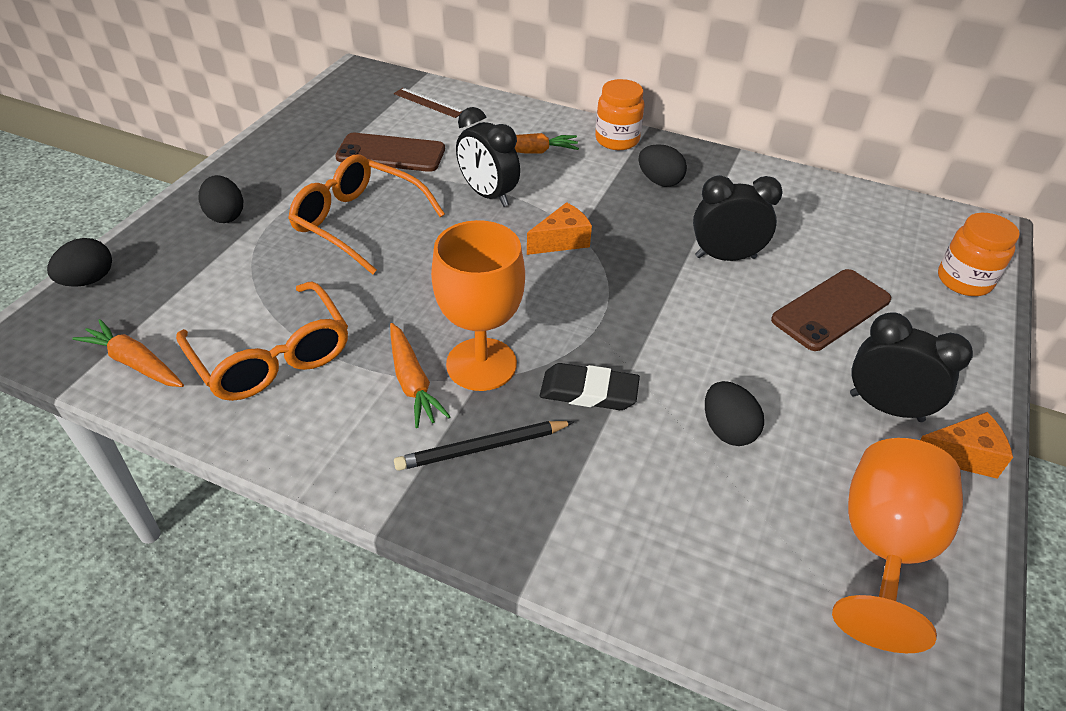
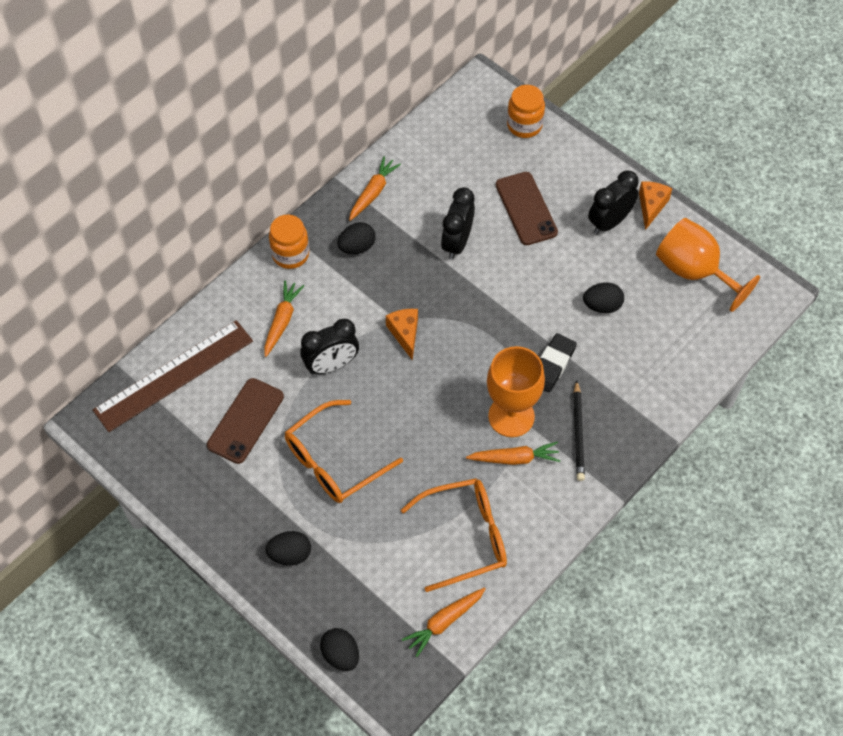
camera: 70 degrees left, 15 degrees up
brown ruler [394,88,463,118] -> brown ruler [93,320,253,432], size x2.30
none -> orange carrot [349,156,401,221]

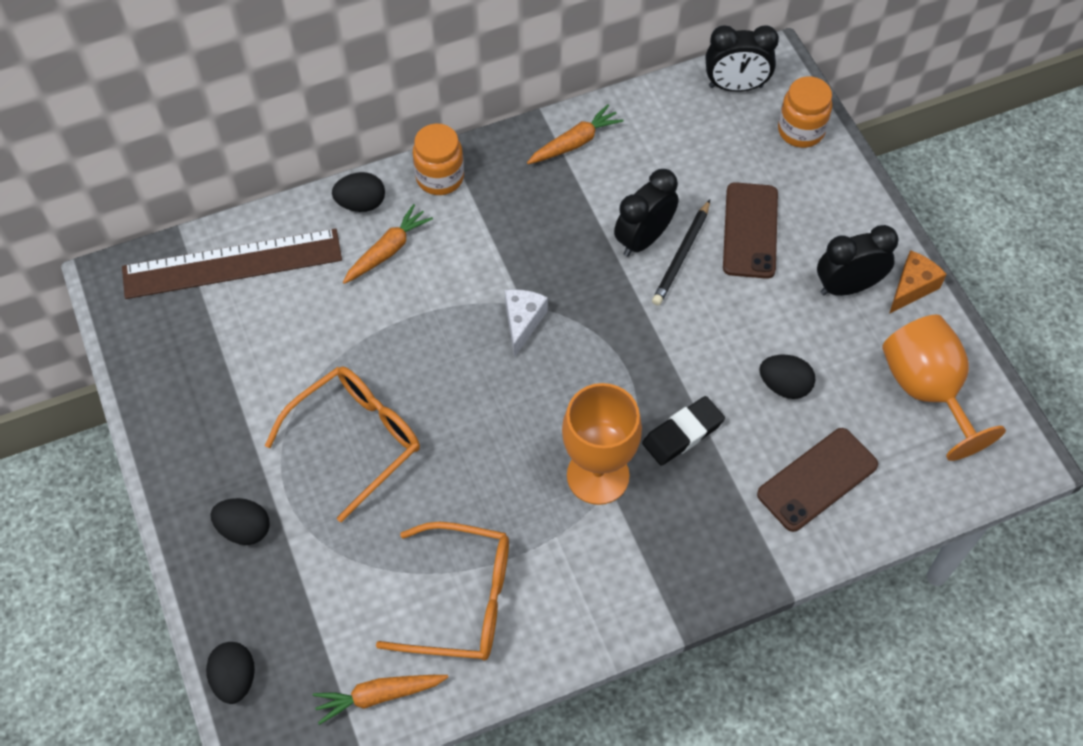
camera: 25 degrees right, 0 degrees up
brown phone [207,378,284,464] -> brown phone moved to [757,428,878,532]
orange glasses [285,400,403,503] -> orange glasses turned 150 degrees clockwise [265,366,420,523]
black clock [300,319,359,375] -> black clock moved to [706,26,779,92]
black egg [337,222,376,254] -> black egg moved to [332,172,385,212]
orange cheese [386,309,418,360] -> white cheese [505,289,548,358]
orange carrot [466,442,560,465] -> none
black pencil [573,380,585,481] -> black pencil moved to [652,200,710,306]

